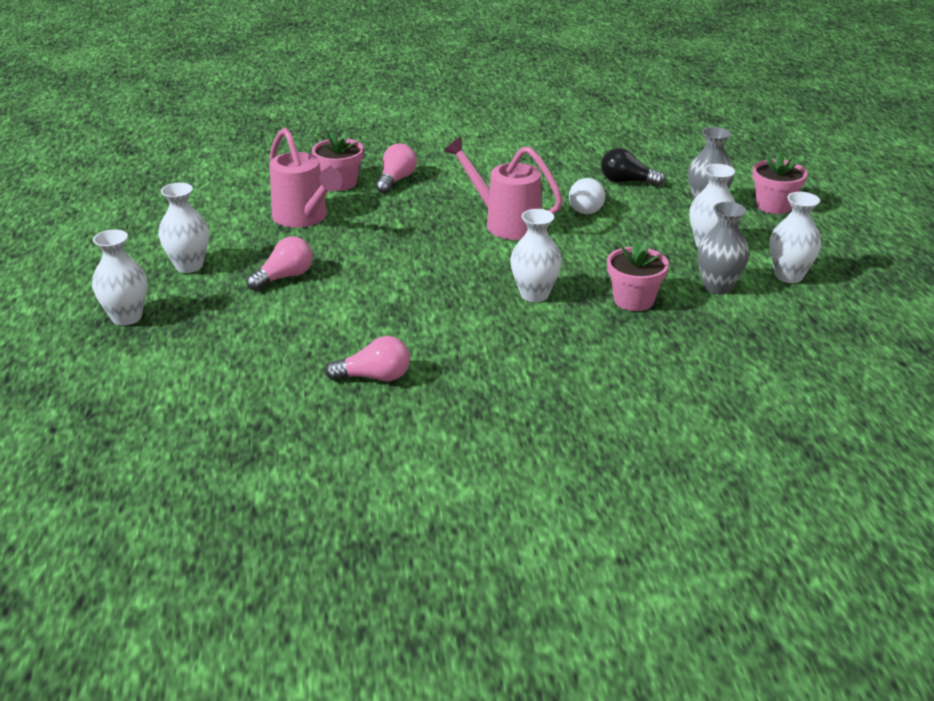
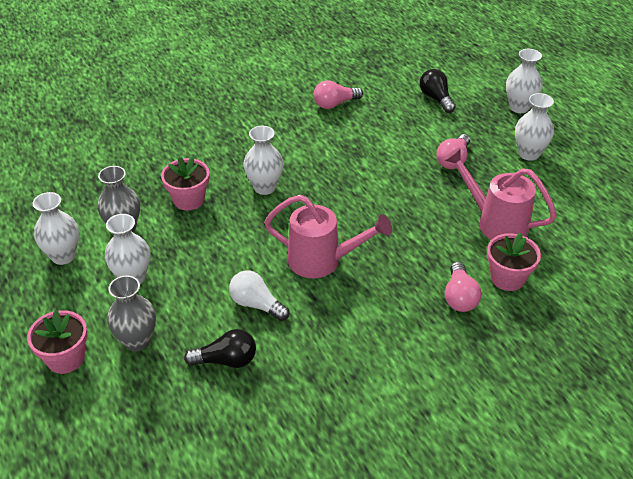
camera: 160 degrees right, 10 degrees up
white light bulb [569,178,605,214] -> white light bulb turned 45 degrees counterclockwise [229,270,290,321]
none -> black light bulb [419,69,456,113]

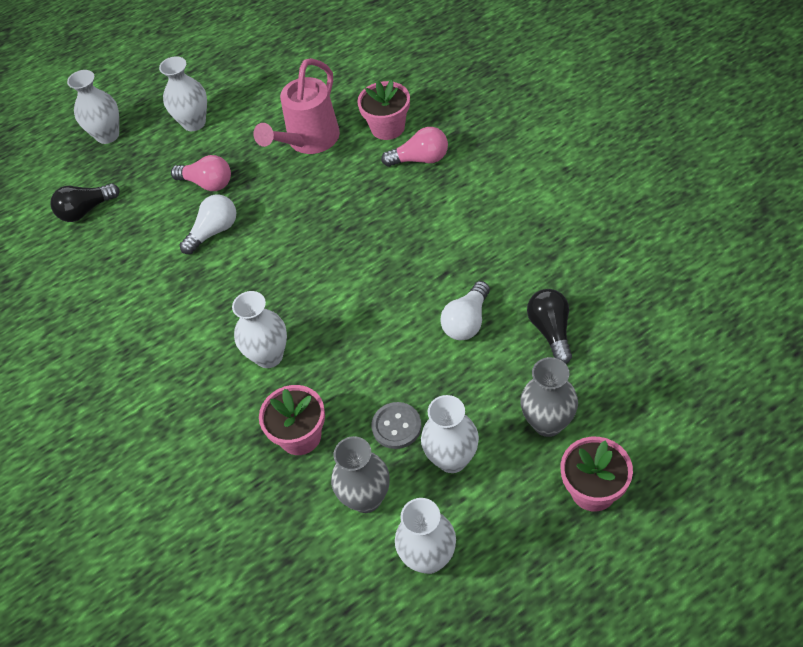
camera: 90 degrees left, 10 degrees up
pink watering can [264,195,392,278] -> none
pink light bulb [314,80,363,109] -> none
none -> white light bulb [180,194,236,254]
none -> grey button [371,402,421,449]

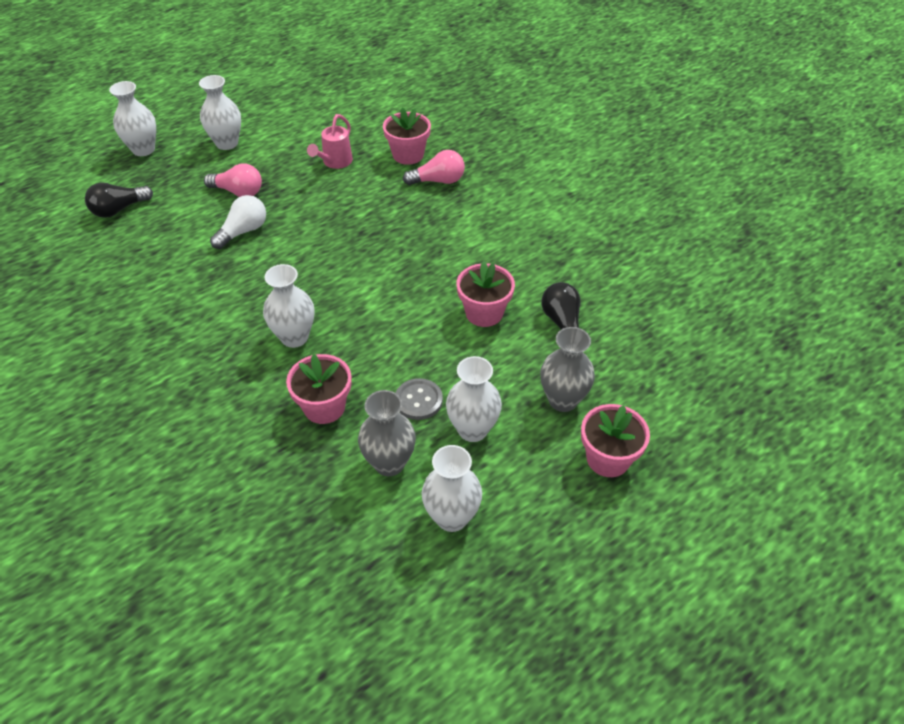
camera: 10 degrees left, 5 degrees down
pink watering can [253,58,340,154] -> pink watering can [307,114,353,169], size x0.61
white light bulb [440,281,490,340] -> pink flower pot [456,261,515,327]

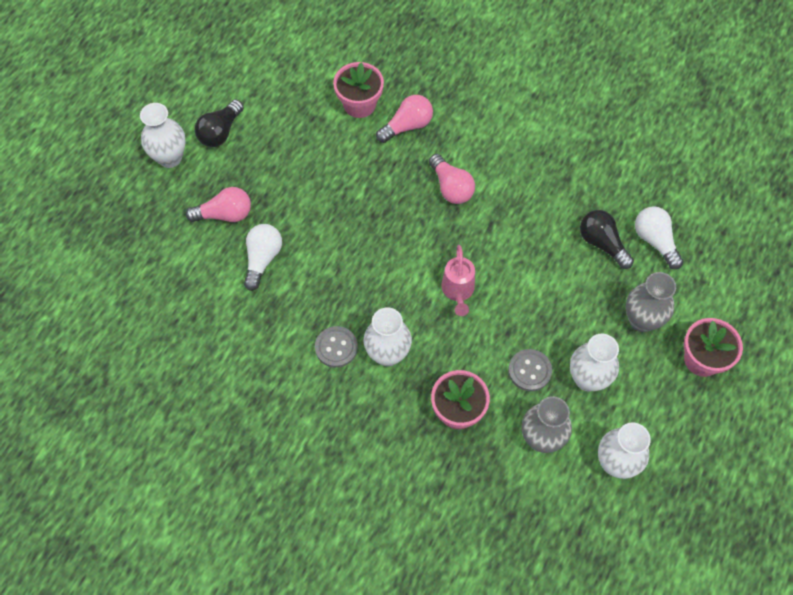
camera: 25 degrees left, 15 degrees up
black light bulb [85,182,153,218] -> black light bulb moved to [195,100,244,147]
white vase [109,81,156,156] -> none
pink watering can [307,114,353,169] -> pink watering can moved to [441,245,475,316]
pink flower pot [456,261,515,327] -> none
none -> grey button [315,326,358,368]
none -> pink light bulb [429,154,475,204]
none -> white light bulb [635,206,683,269]

